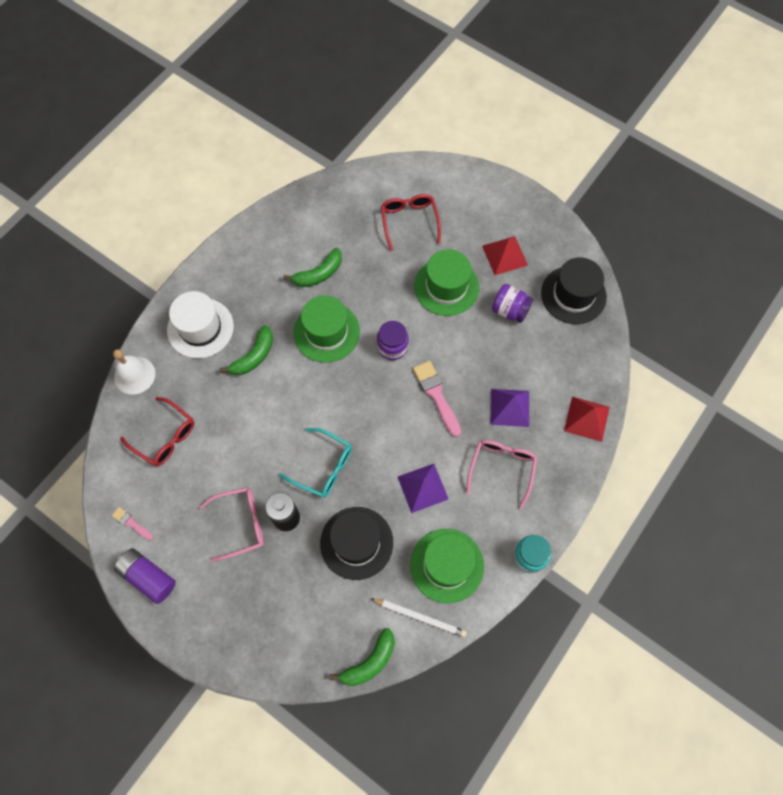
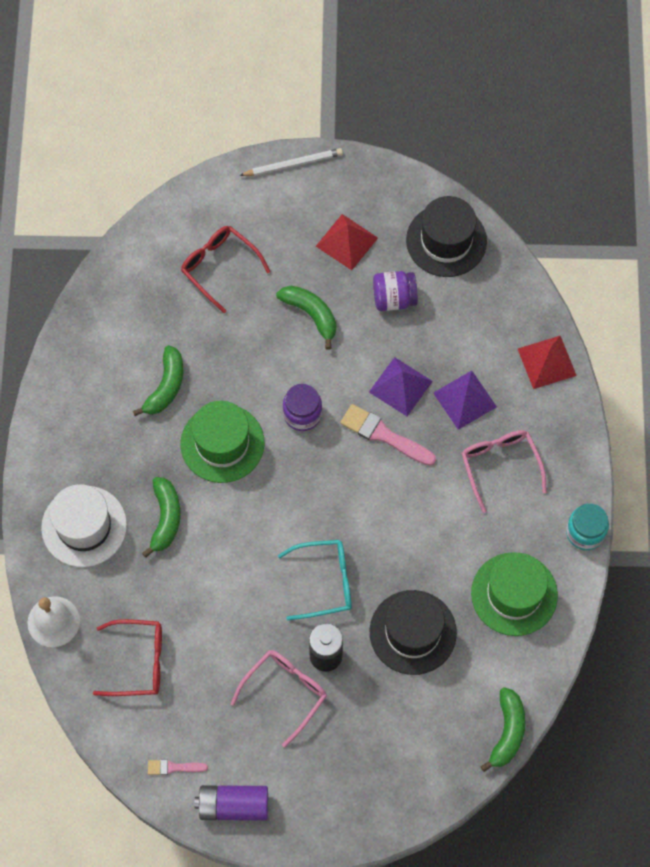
camera: 35 degrees left, 0 degrees up
white pencil [370,598,467,637] -> white pencil moved to [239,148,343,176]
purple pyramid [398,464,449,513] -> purple pyramid moved to [369,357,433,416]
green hat [414,249,479,316] -> green banana [276,286,336,349]

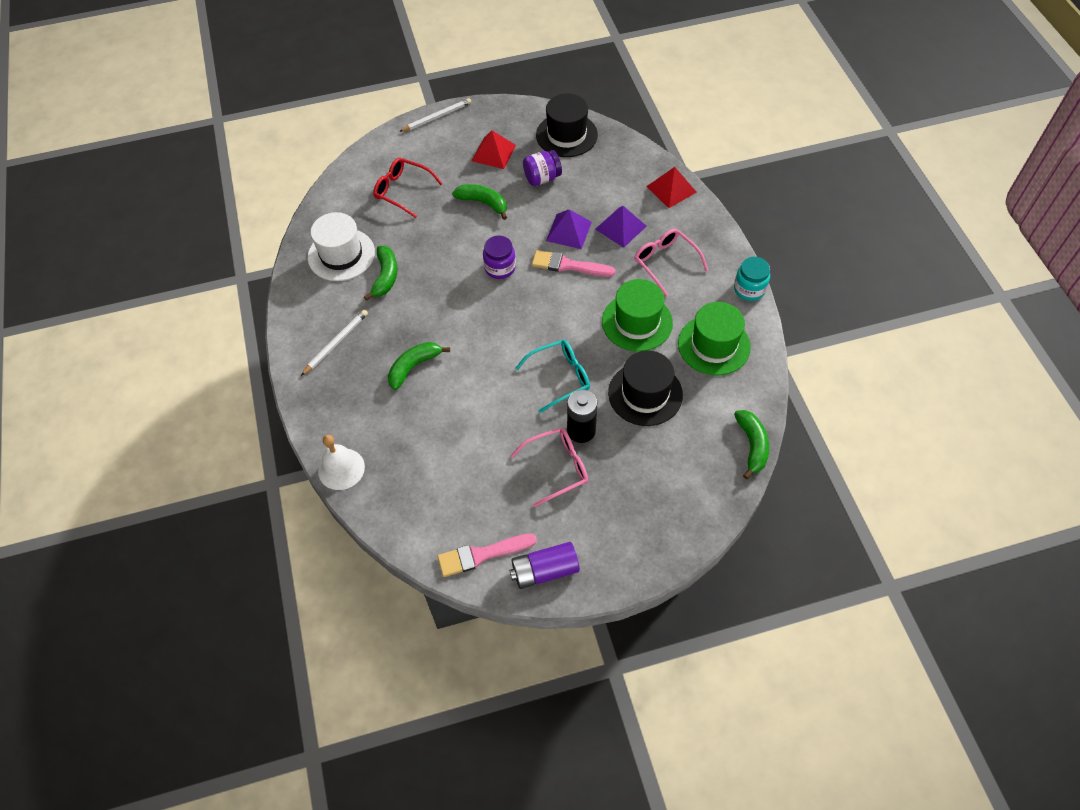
camera: 15 degrees left, 10 degrees down
white hat [41,484,127,567] -> white hat moved to [308,212,375,281]
red glasses [93,619,162,696] -> none
green banana [142,477,181,558] -> green banana turned 120 degrees counterclockwise [388,342,450,390]
pink brush [148,760,208,775] -> pink brush [437,534,537,577], size x1.82
green hat [180,401,264,483] -> green hat moved to [602,279,673,352]
pink glasses [231,650,327,747] -> pink glasses turned 45 degrees clockwise [511,428,588,507]
none -> white pencil [301,310,368,376]

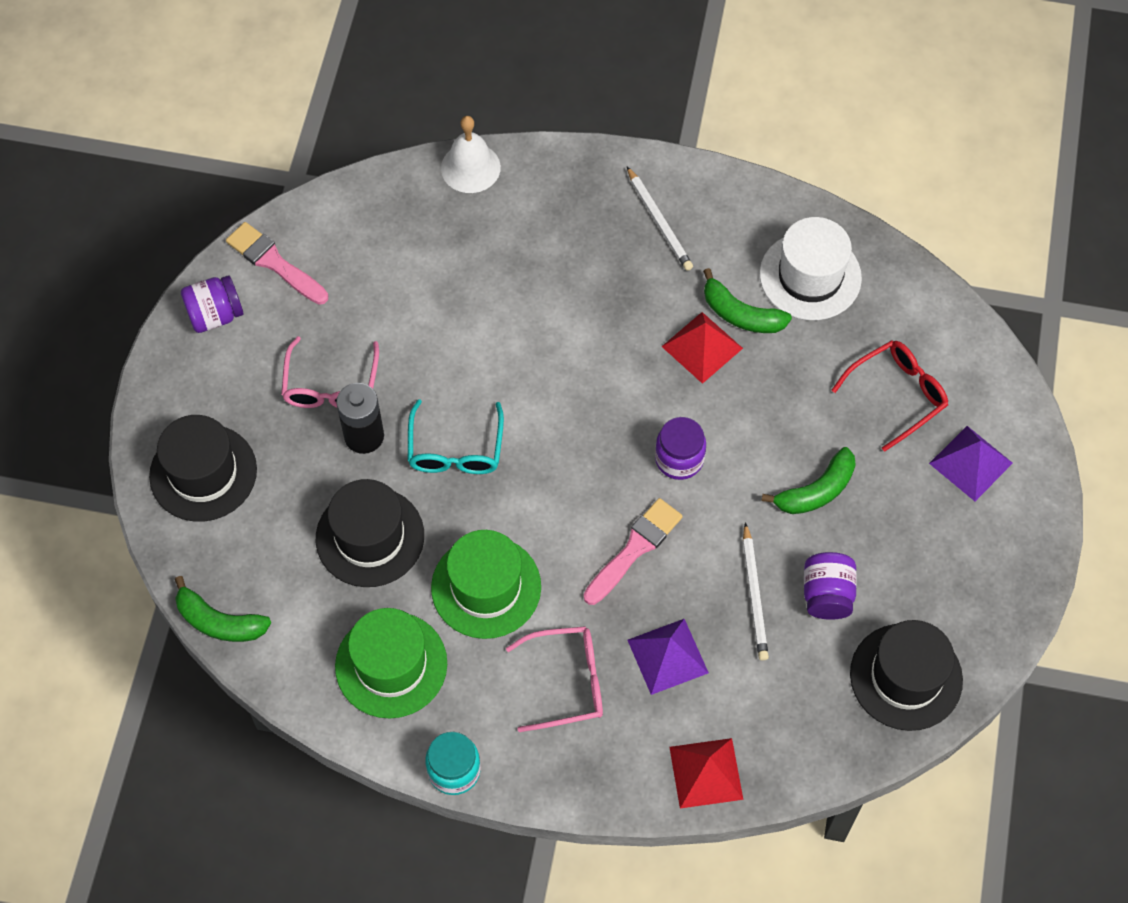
camera: 115 degrees right, 5 degrees up
green banana [388,342,450,390] -> none
white pencil [399,98,471,132] -> white pencil moved to [743,522,769,661]
pink brush [437,534,537,577] -> pink brush turned 60 degrees counterclockwise [226,222,328,305]
red pyramid [472,130,516,169] -> red pyramid moved to [661,312,743,384]
purple battery [509,542,580,589] -> purple jar [181,275,244,333]
purple pyramid [546,209,592,249] -> purple pyramid moved to [929,426,1013,501]
none -> black hat [149,415,257,522]

